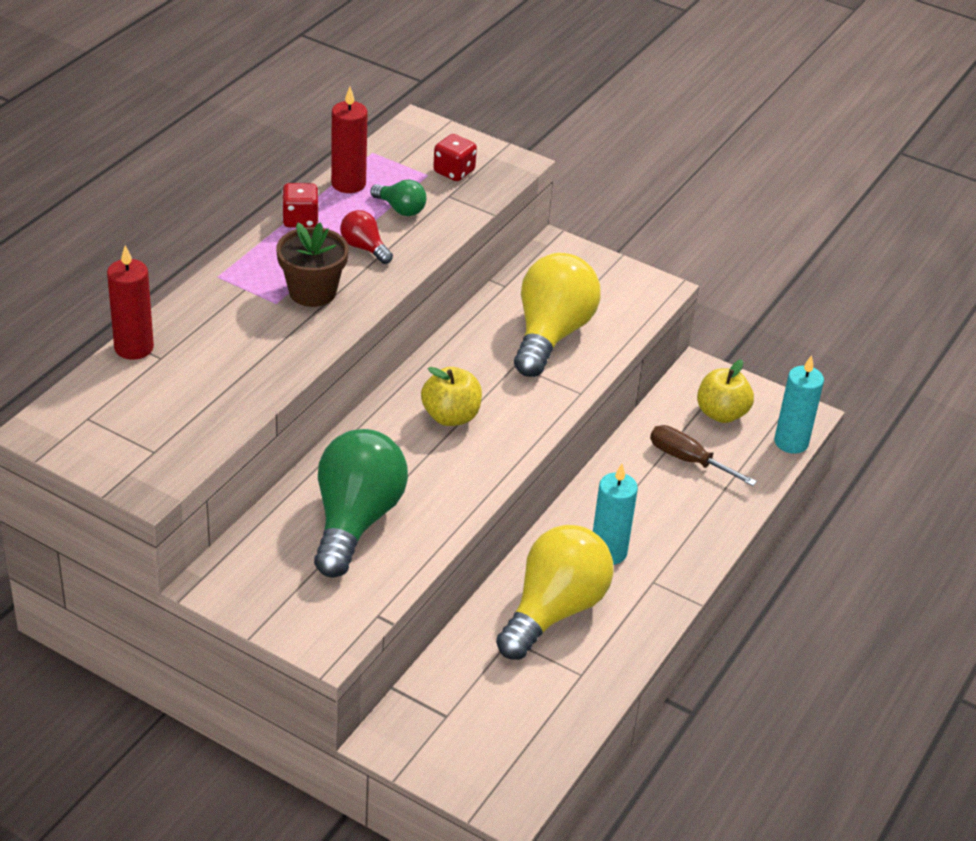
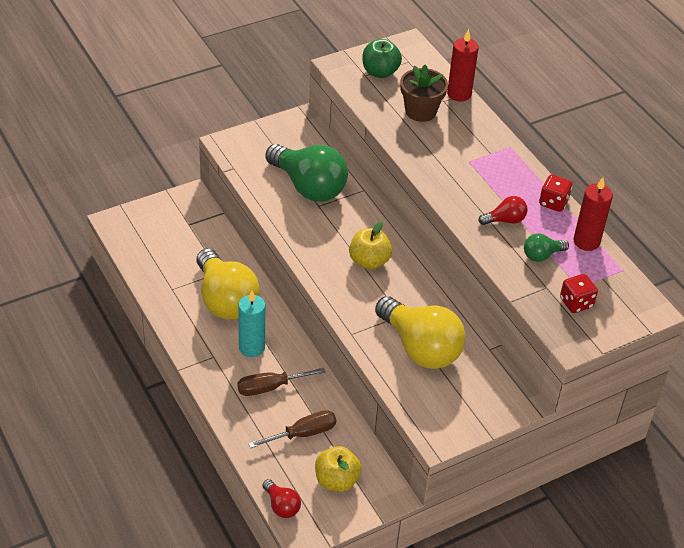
camera: 120 degrees right, 5 degrees up
brown flower pot [276,222,349,307] -> brown flower pot moved to [400,65,448,122]
turquoise candle [774,355,824,454] -> red light bulb [262,479,301,518]
none -> brown screwdriver [237,368,325,396]
none -> green apple [363,39,402,78]

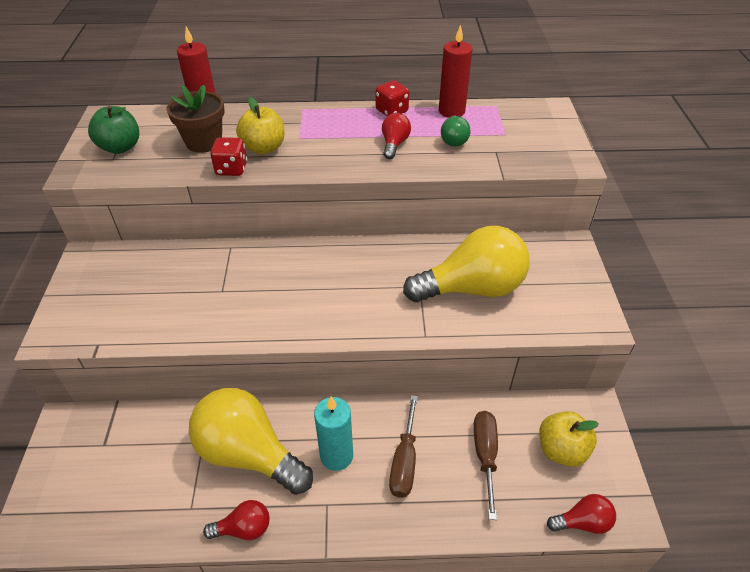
camera: 60 degrees left, 0 degrees up
yellow light bulb [196,248,260,320] -> yellow light bulb turned 150 degrees counterclockwise [189,388,313,495]
green light bulb [265,144,348,202] -> none
yellow apple [349,221,392,270] -> yellow apple moved to [236,97,285,154]
red dice [560,274,598,313] -> red dice moved to [210,137,247,176]
none -> red light bulb [203,500,270,540]

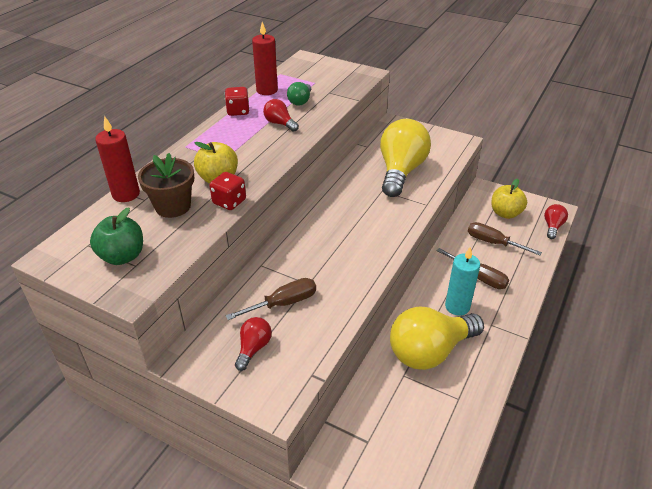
camera: 60 degrees left, 5 degrees down
red light bulb [203,500,270,540] -> red light bulb moved to [235,317,272,371]
green light bulb [441,116,470,147] -> green light bulb turned 75 degrees clockwise [287,82,311,106]
none -> brown screwdriver [226,278,316,320]

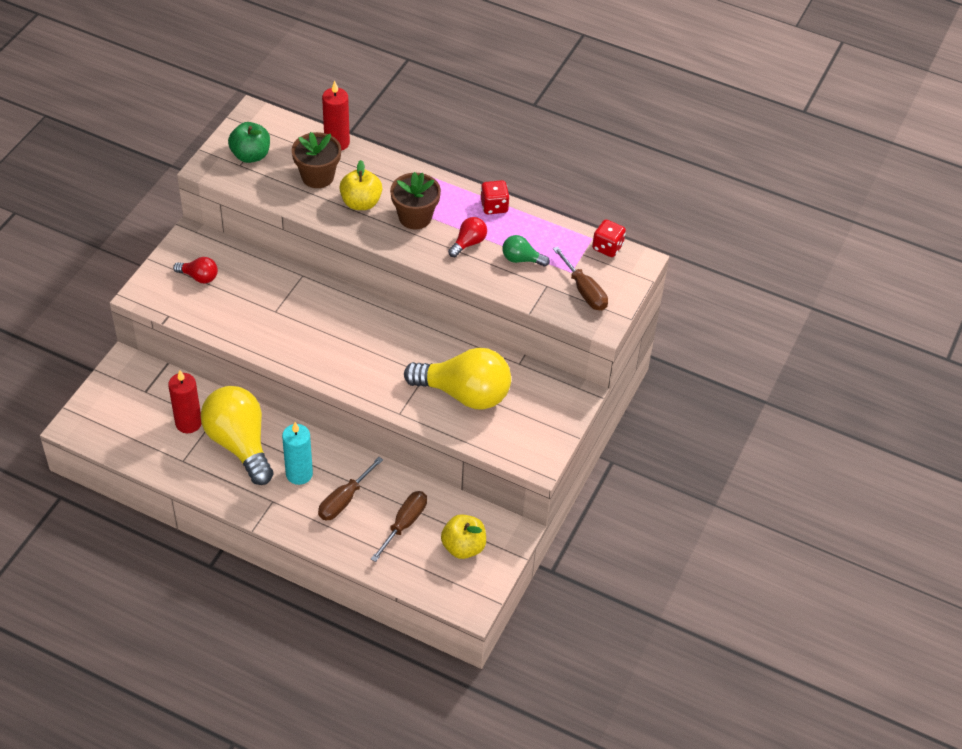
camera: 85 degrees right, 10 degrees up
red dice [209,172,246,210] -> red dice moved to [592,220,626,257]
brown screwdriver [226,278,316,320] -> brown screwdriver moved to [553,246,608,310]
red candle [252,22,278,95] -> red candle moved to [168,370,202,433]
red light bulb [544,204,568,239] -> none
none -> brown flower pot [390,172,441,229]

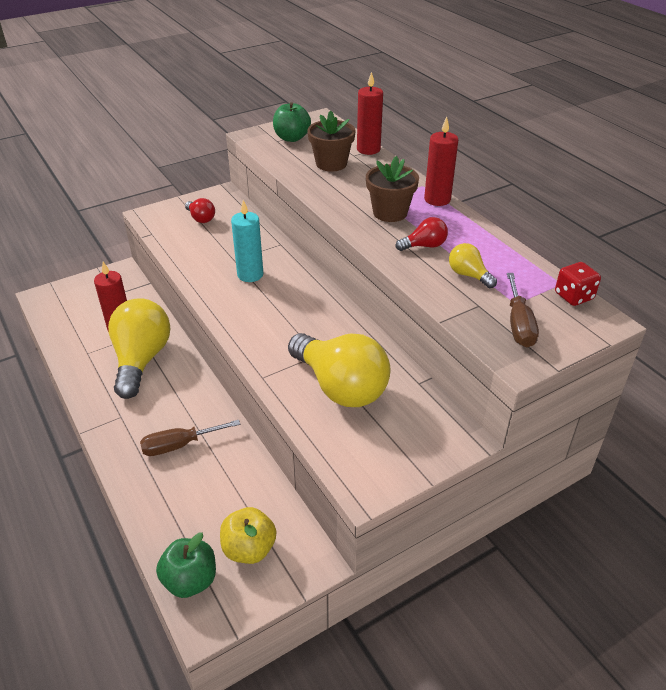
camera: 35 degrees right, 10 degrees down
turquoise candle [282,422,313,485] -> turquoise candle moved to [231,200,263,282]
yellow apple [339,160,382,210] -> none
brown screwdriver [371,491,427,562] -> none
red dice [481,180,510,214] -> none
green light bulb [502,235,550,267] -> yellow light bulb [449,243,497,288]
none -> green apple [156,533,216,598]
none -> red candle [424,117,458,206]

